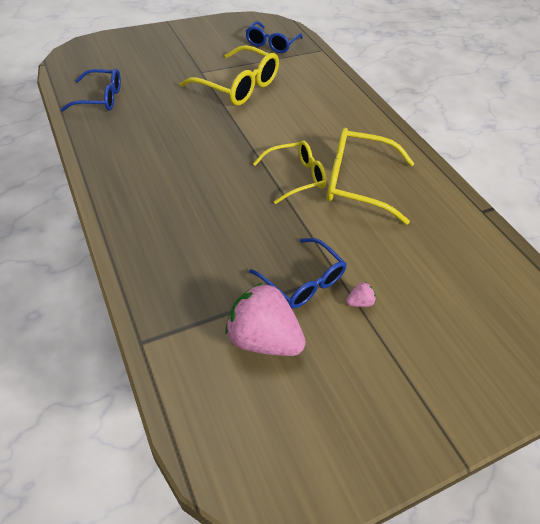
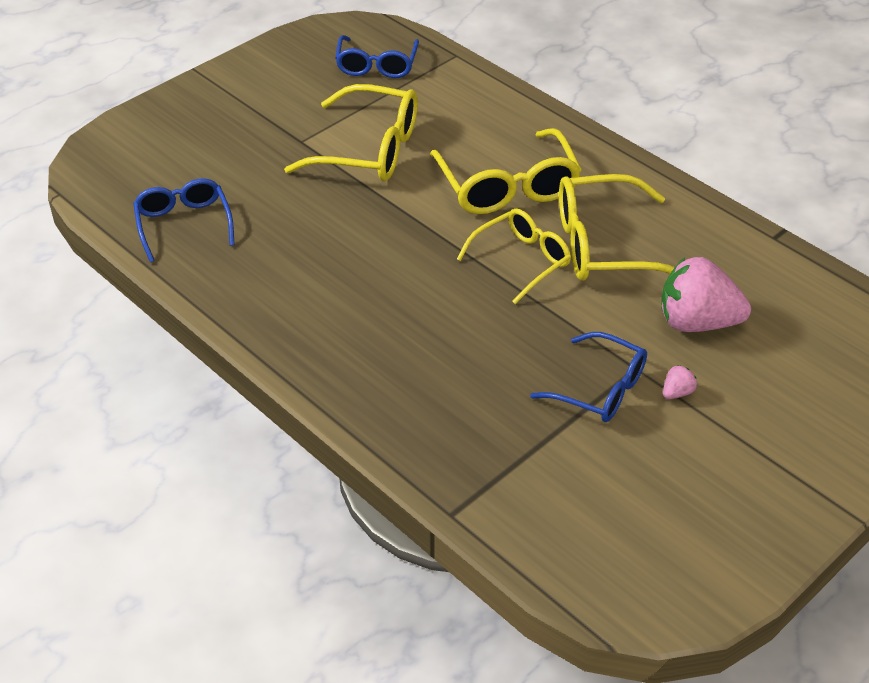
camera: 15 degrees left, 5 degrees down
blue glasses [61,69,121,111] -> blue glasses turned 90 degrees counterclockwise [133,178,235,262]
pink strawberry [225,282,306,356] -> pink strawberry moved to [661,257,751,332]
none -> yellow glasses [430,128,582,214]

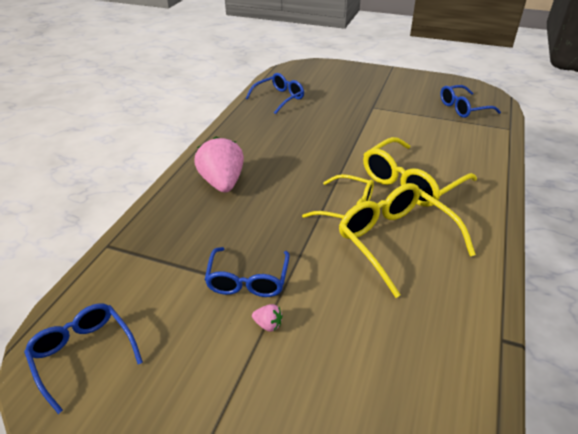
camera: 65 degrees right, 5 degrees down
yellow glasses [284,84,418,181] -> none
pink strawberry [661,257,751,332] -> pink strawberry moved to [194,136,244,192]
none -> blue glasses [24,303,143,414]

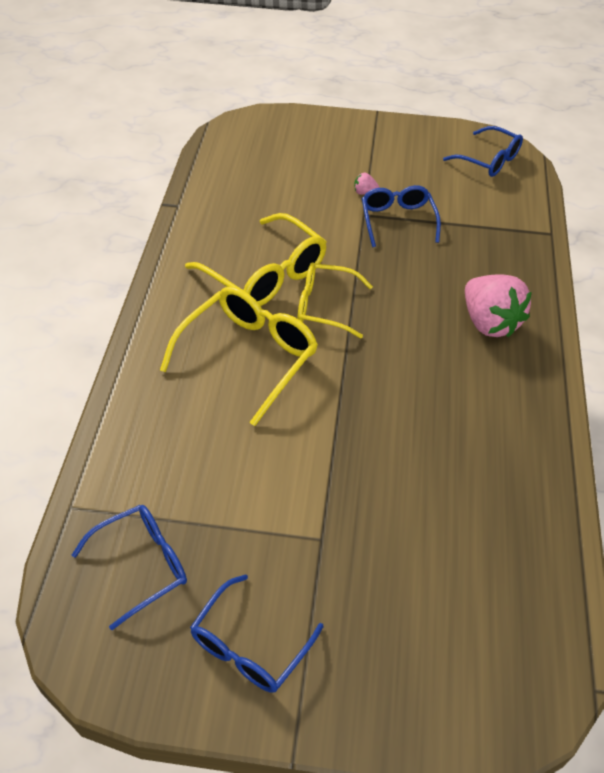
camera: 165 degrees right, 10 degrees up
blue glasses [246,73,304,114] -> blue glasses moved to [190,574,324,693]

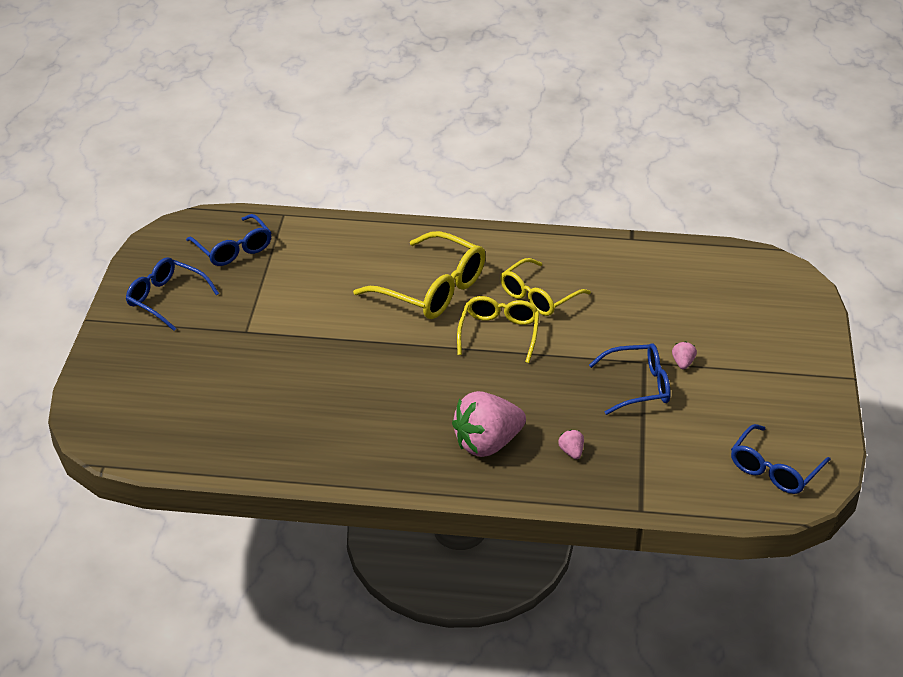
camera: 90 degrees right, 10 degrees down
yellow glasses [185,213,327,306] -> yellow glasses [500,258,591,316], size x0.66
none -> pink strawberry [558,430,584,459]

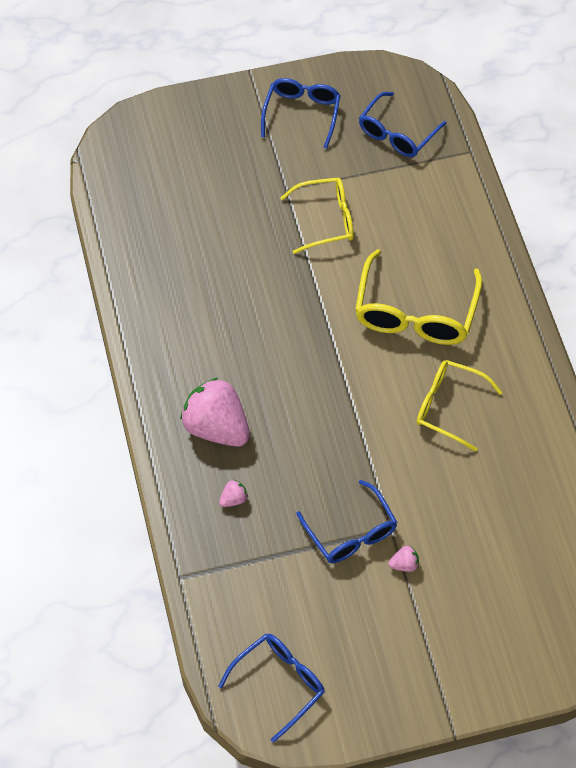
camera: 70 degrees right, 20 degrees up
yellow glasses [457,296,539,363] -> yellow glasses moved to [280,178,354,254]
blue glasses [731,424,831,494] -> blue glasses turned 120 degrees clockwise [218,634,325,743]

